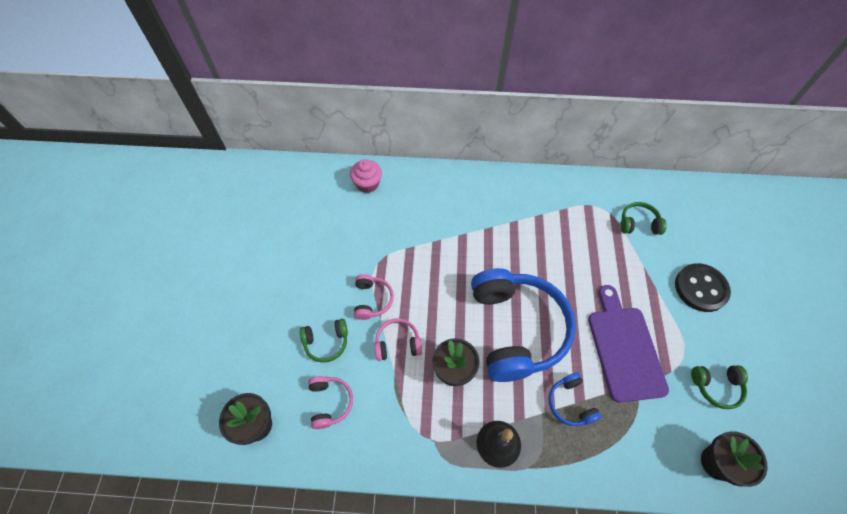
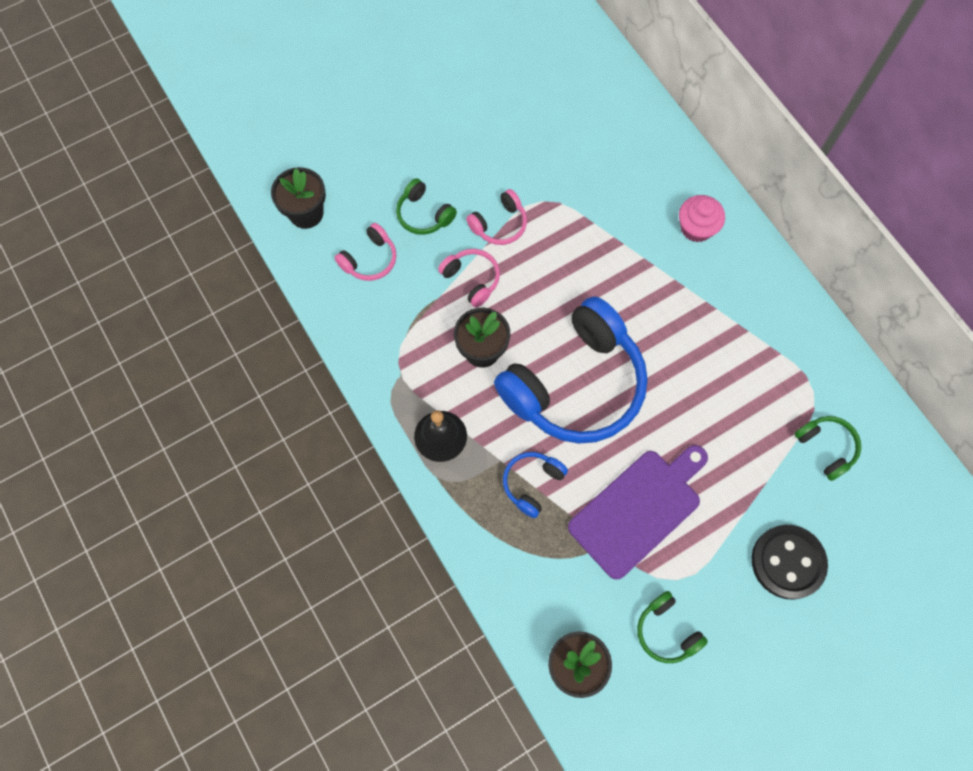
camera: 55 degrees right, 10 degrees up
pink cupcake [350,159,382,193] -> pink cupcake moved to [679,195,725,242]

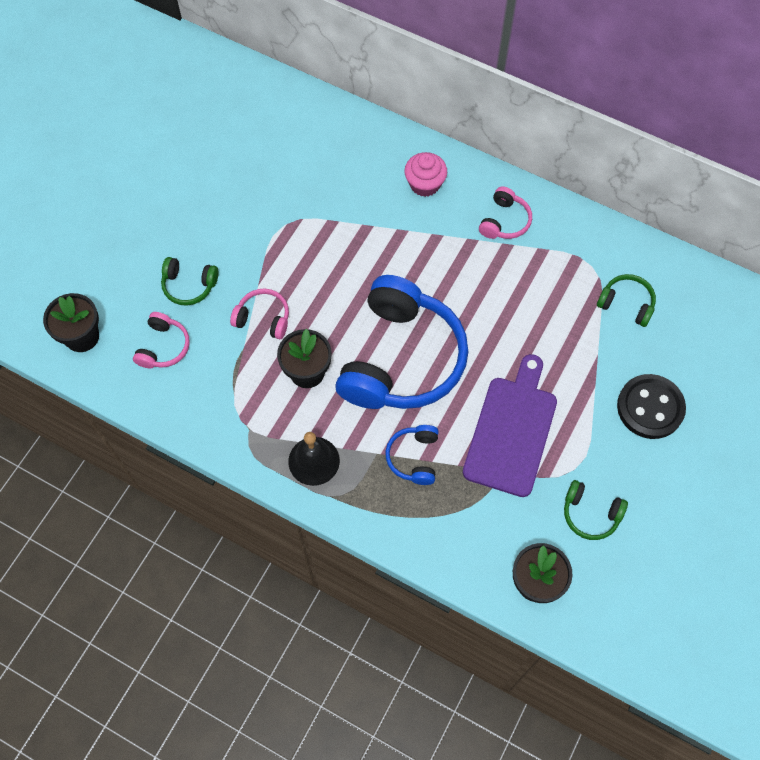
camera: 30 degrees left, 5 degrees down
pink headphones [466,189,527,245] -> pink headphones moved to [479,186,532,239]

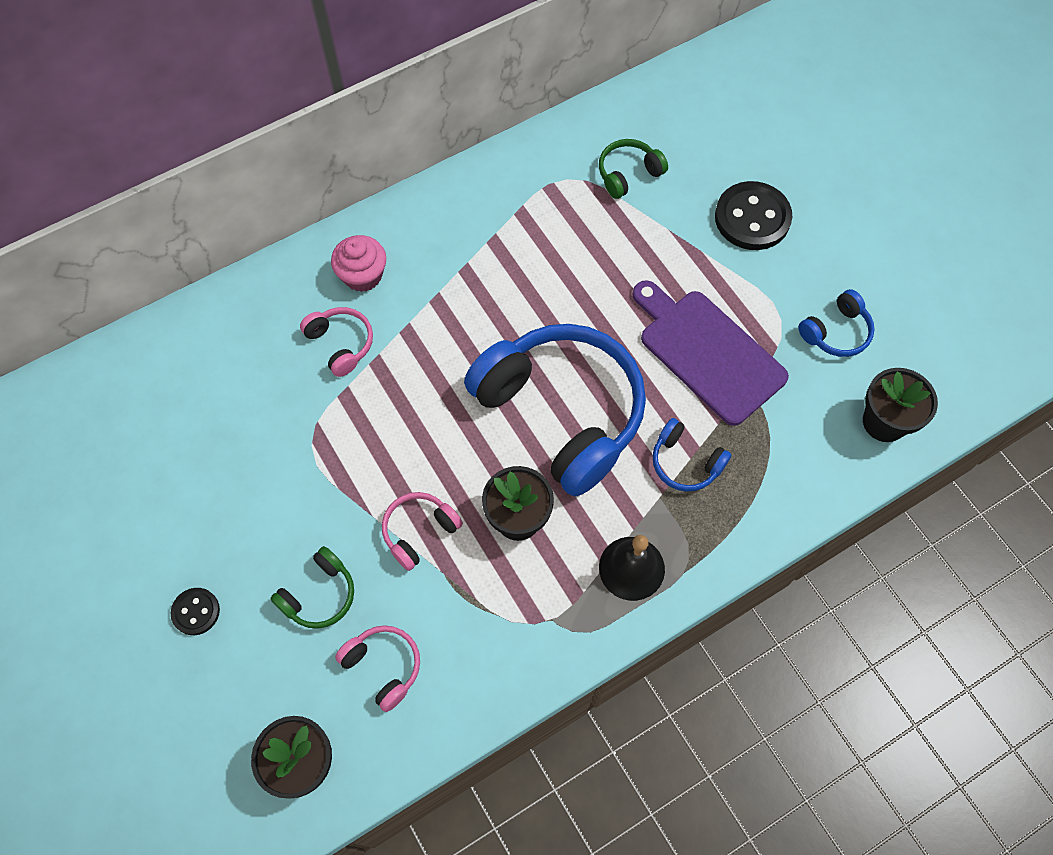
camera: 60 degrees left, 0 degrees up
pink headphones [479,186,532,239] -> pink headphones moved to [300,307,373,377]
green headphones [564,480,628,540] -> blue headphones [798,289,875,357]
none -> black button [171,588,220,635]

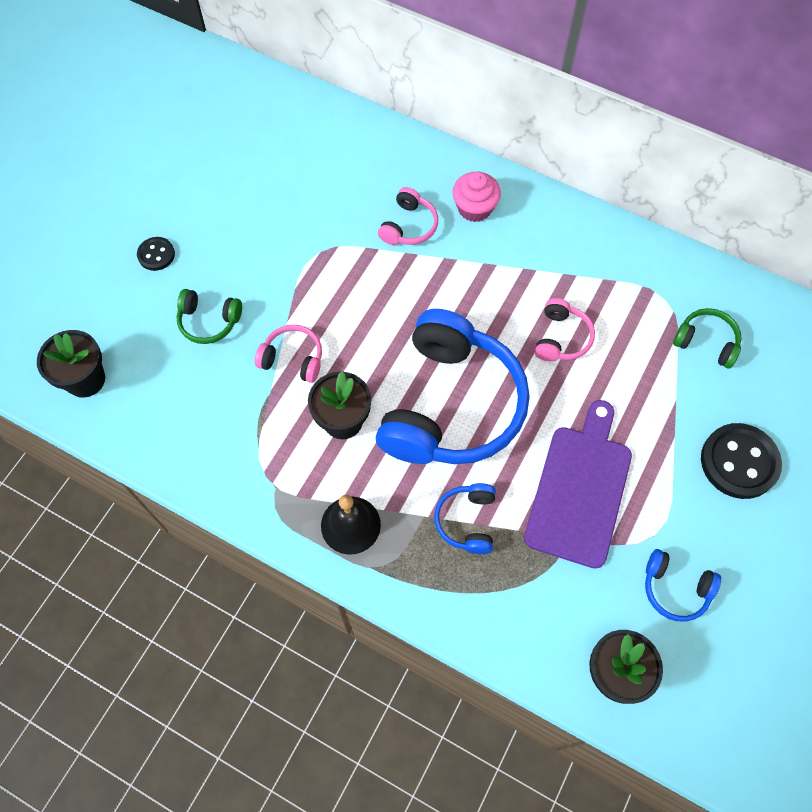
camera: 60 degrees right, 0 degrees up
pink headphones [335,625,420,712] -> pink headphones moved to [535,298,595,361]

